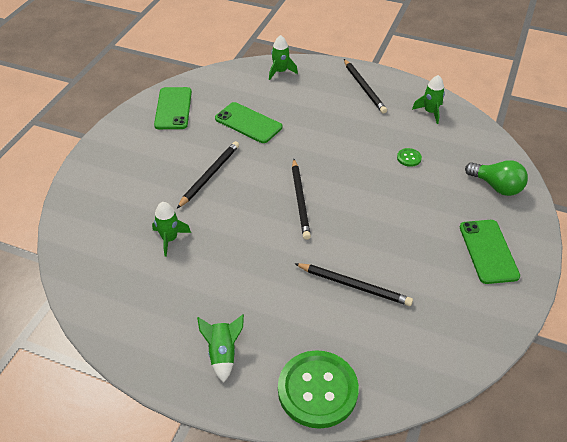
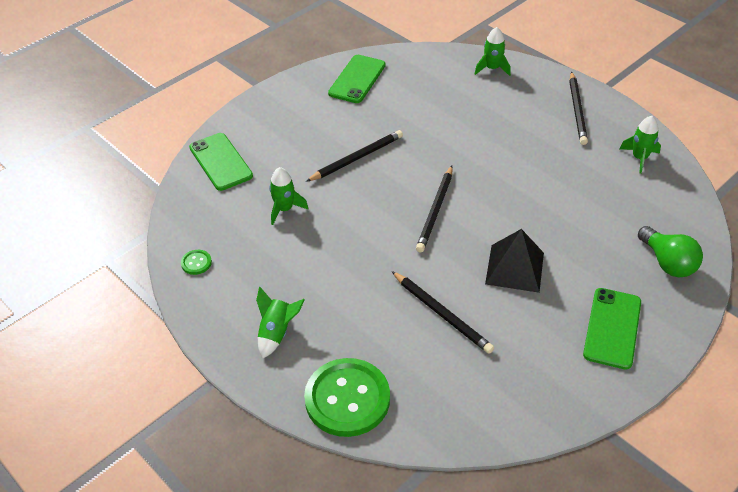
camera: 25 degrees right, 0 degrees up
green phone [215,102,282,143] -> green phone moved to [189,133,253,191]
green button [397,148,422,167] -> green button moved to [181,250,212,275]
none -> black pyramid [485,229,544,293]

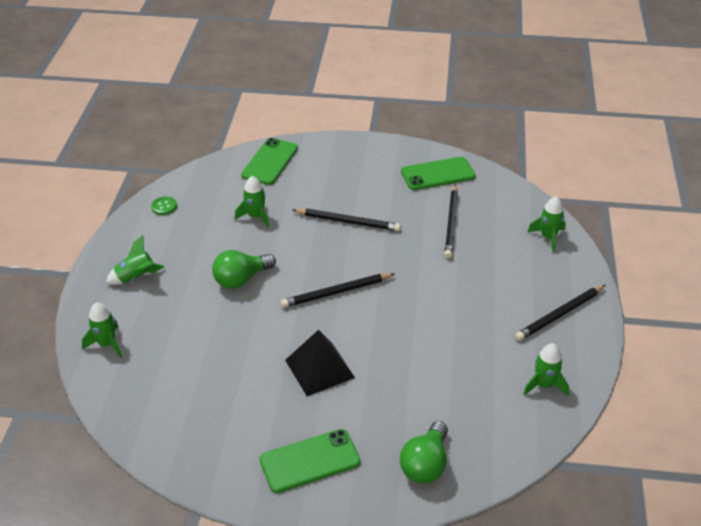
camera: 50 degrees right, 5 degrees down
green button [304,358,390,437] -> green rocket [82,302,122,358]
black pencil [392,271,494,354] -> black pencil moved to [444,184,458,258]
none -> green light bulb [212,250,276,289]

